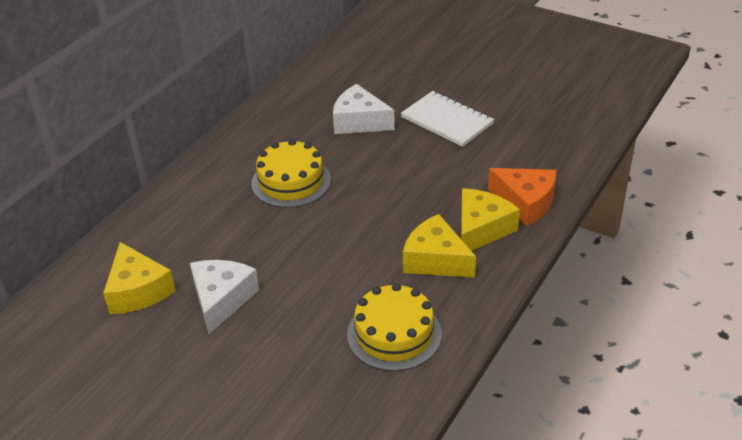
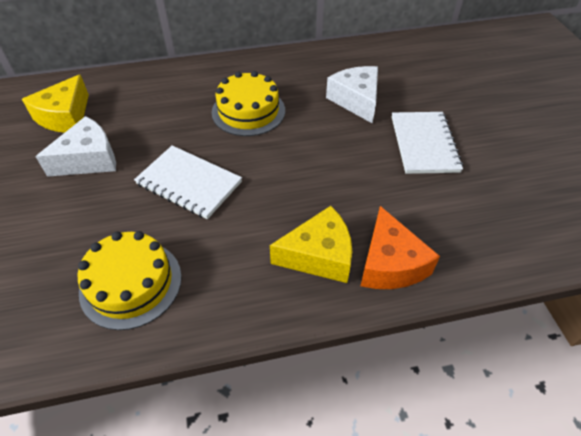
camera: 45 degrees right, 10 degrees up
yellow cheese [403,214,476,278] -> none
none -> white notebook [134,145,242,219]

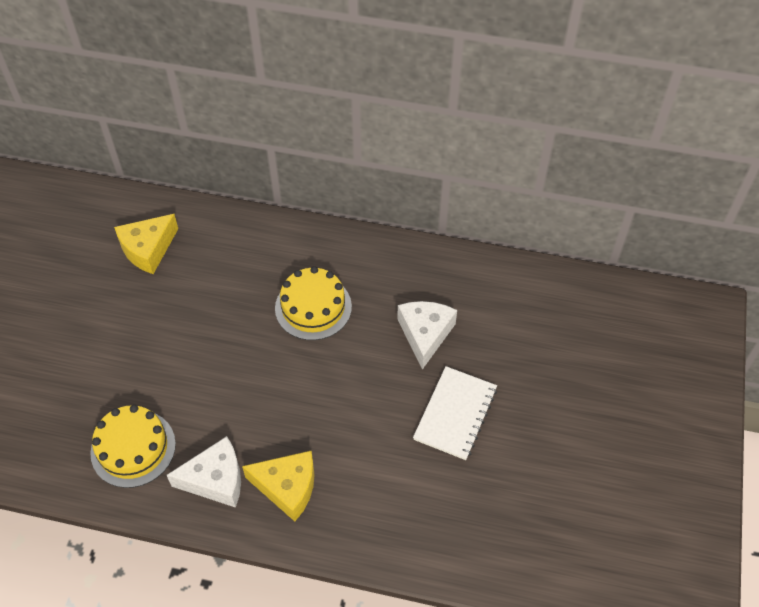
camera: 25 degrees right, 5 degrees up
white cheese [35,116,116,177] -> white cheese moved to [167,436,241,508]
white notebook [134,145,242,219] -> none
orange cheese [361,206,440,289] -> none

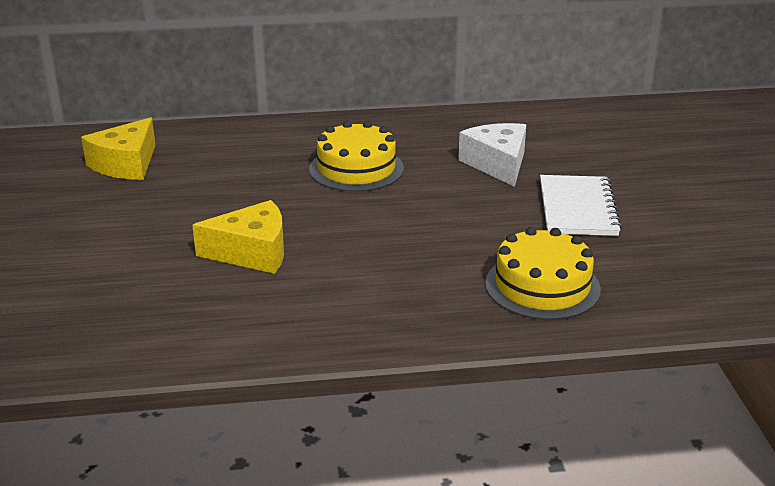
camera: 20 degrees left, 25 degrees down
yellow cake [90,405,176,488] -> yellow cake moved to [485,227,601,320]
white cheese [167,436,241,508] -> none
yellow cheese [242,451,315,521] -> yellow cheese moved to [192,200,284,274]

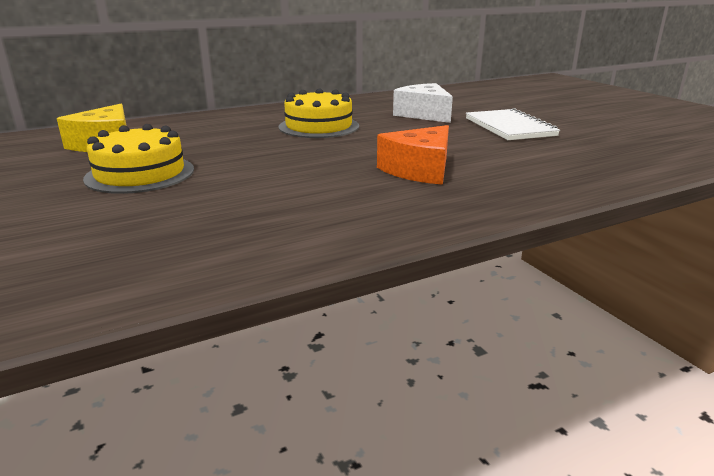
camera: 20 degrees left, 5 degrees down
yellow cheese [192,200,284,274] -> none
yellow cake [485,227,601,320] -> yellow cake moved to [83,124,194,194]
none -> orange cheese [377,125,449,185]

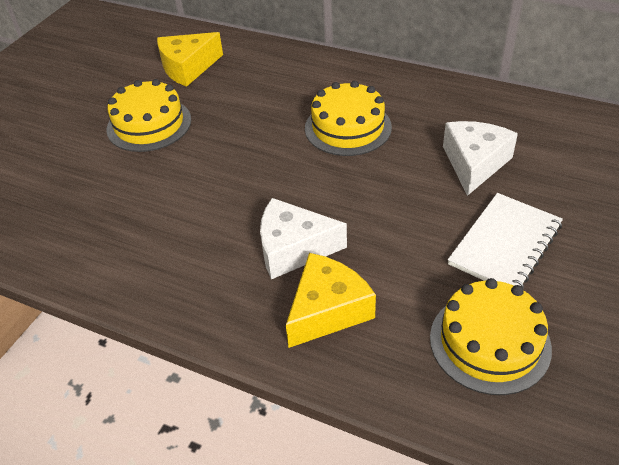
camera: 55 degrees right, 20 degrees up
orange cheese [377,125,449,185] -> white cheese [260,198,347,279]
none -> yellow cheese [286,253,376,348]
none -> yellow cake [430,278,552,395]

